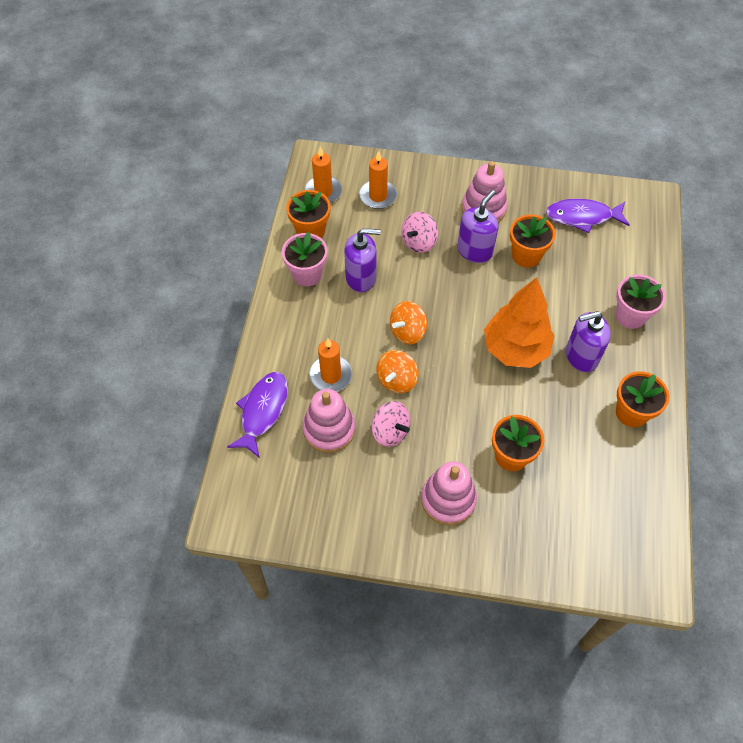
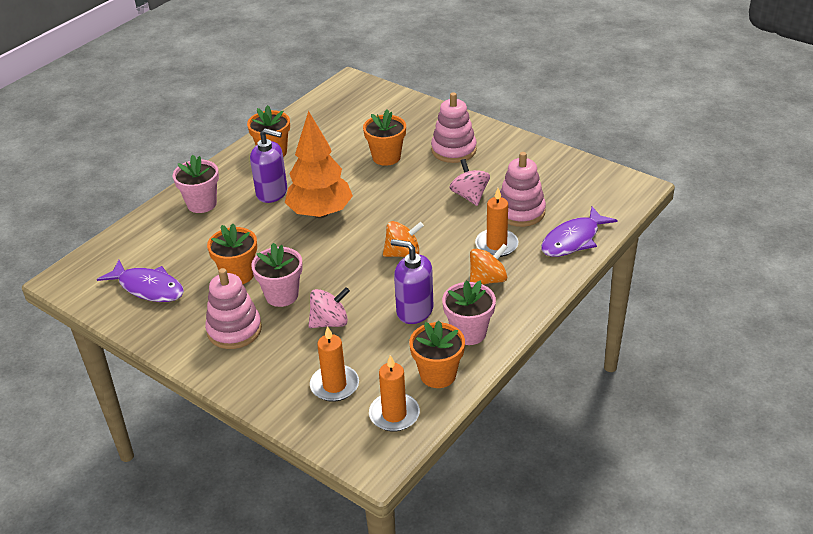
camera: 150 degrees left, 20 degrees down
orange spinning top [377,350,419,393] -> orange spinning top moved to [470,244,508,285]
purple soap dispenser [457,190,499,263] -> pink flower pot [251,243,303,307]

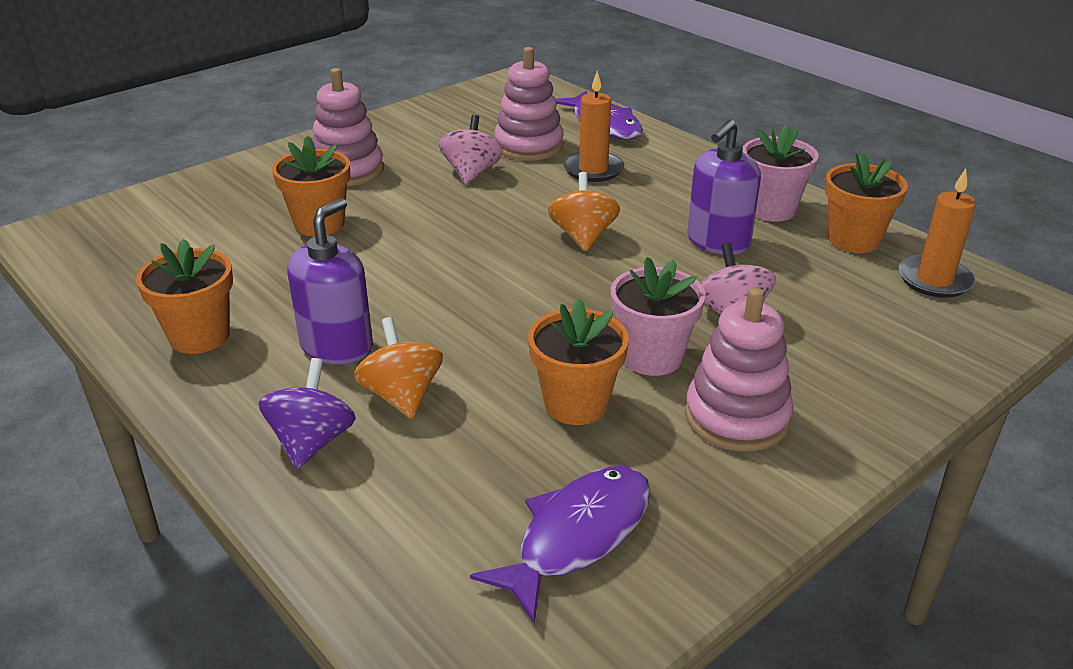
camera: 80 degrees left, 5 degrees down
pink flower pot [173,155,219,213] -> purple spinning top [259,358,356,469]
orange tree [285,111,353,218] -> none
orange candle [310,326,359,402] -> none
pink spinning top [449,159,490,206] -> pink spinning top turned 105 degrees clockwise [439,115,503,184]
orange spinning top [470,244,508,285] -> orange spinning top moved to [354,317,443,419]

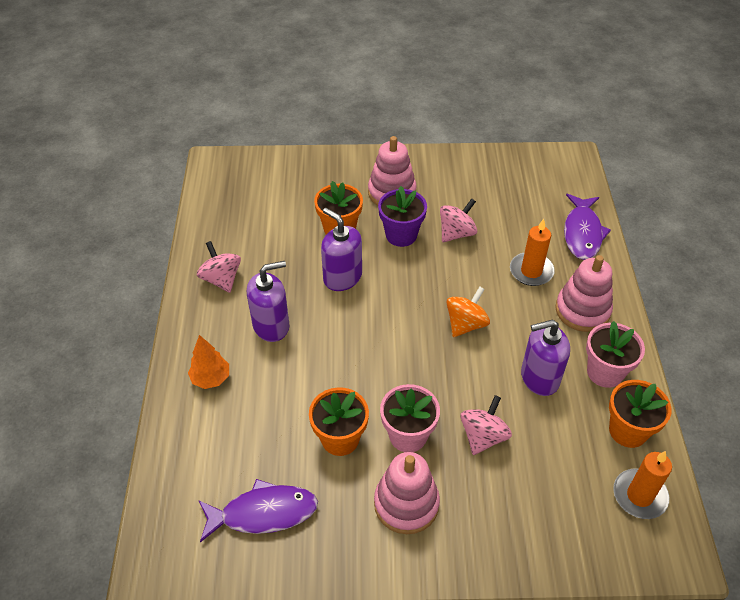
camera: 40 degrees right, 15 degrees up
orange flower pot [136,239,233,354] -> pink spinning top [197,241,241,293]
purple spinning top [259,358,356,469] -> orange tree [188,335,229,389]
orange spinning top [354,317,443,419] -> none
pink stacking toy [494,47,564,161] -> pink stacking toy moved to [555,255,613,332]
none -> purple soap dispenser [321,208,362,291]
none -> purple flower pot [378,186,427,247]

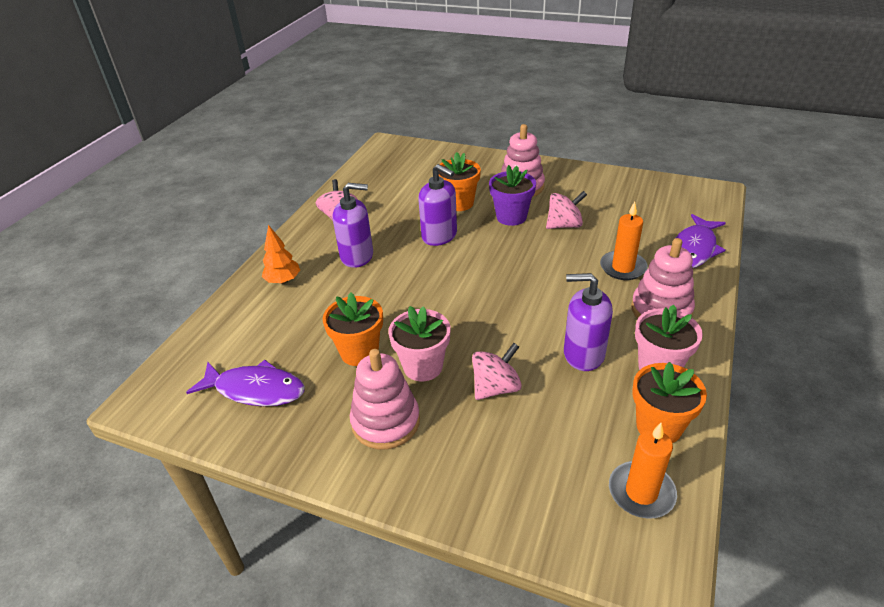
camera: 25 degrees right, 10 degrees down
purple soap dispenser [321,208,362,291] -> purple soap dispenser turned 150 degrees clockwise [418,164,457,246]
orange spinning top [446,286,490,337] -> none

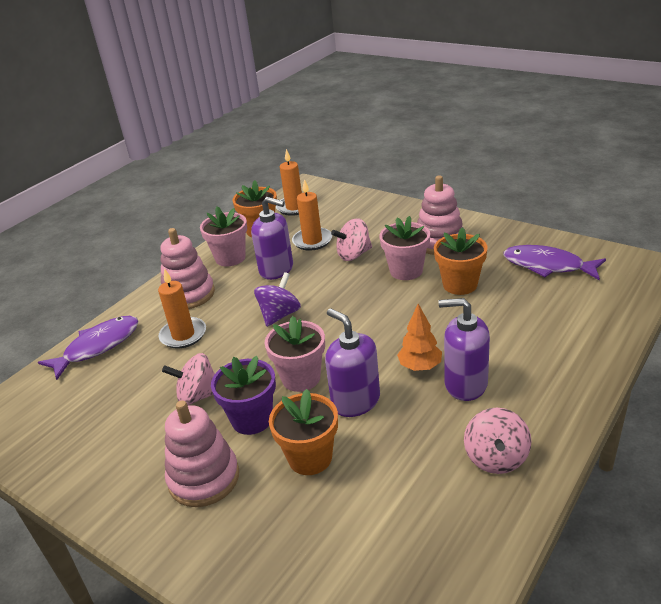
camera: 165 degrees left, 5 degrees down
orange tree [262,225,300,284] -> orange tree moved to [397,304,442,371]
none -> purple spinning top [254,272,301,327]
none -> pink flower pot [264,316,325,392]
none -> orange candle [292,179,332,251]

